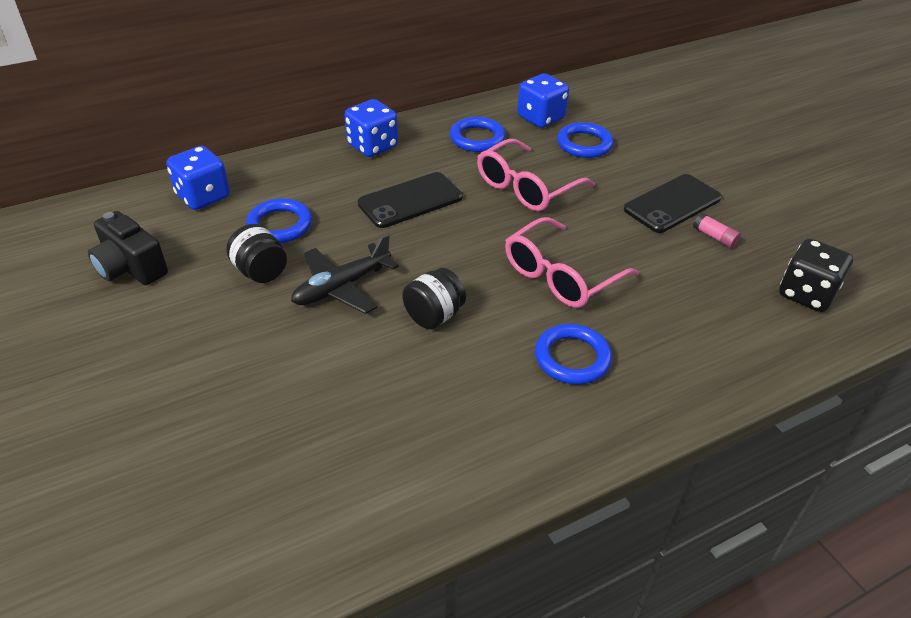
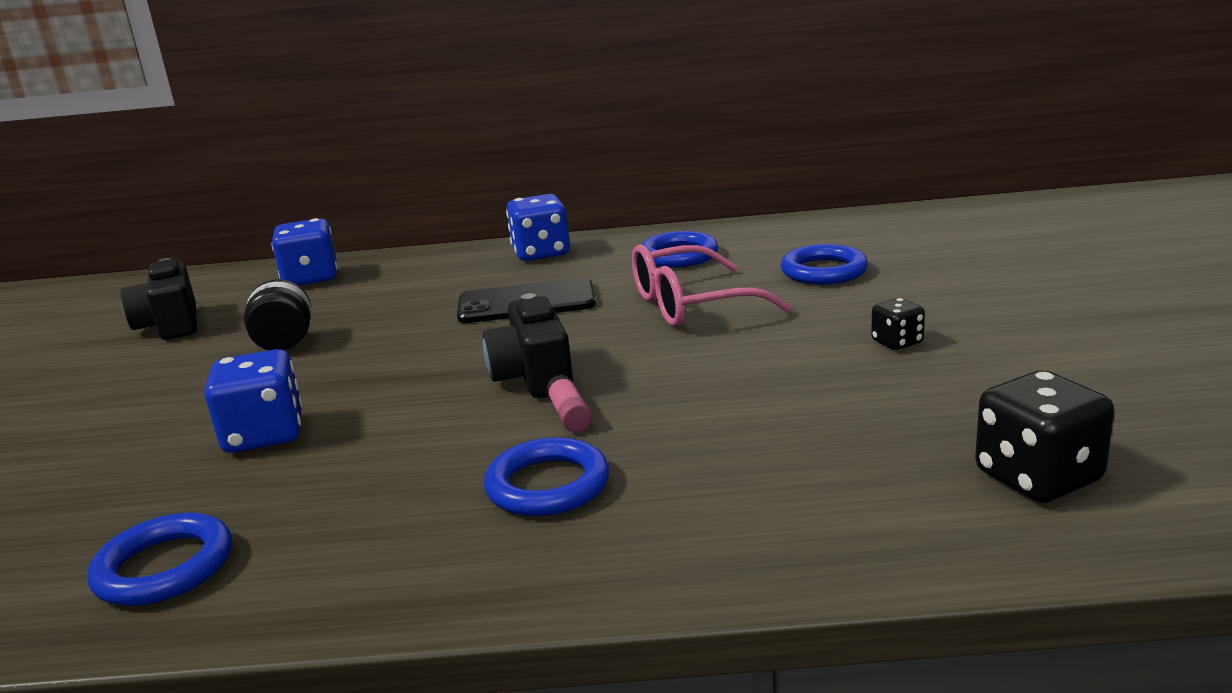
camera: 30 degrees right, 20 degrees down
blue ring [246,198,312,243] -> blue ring moved to [87,513,232,606]
black plane [291,234,399,314] -> none
black jar [402,268,466,329] -> none
pink glasses [505,217,639,308] -> none
blue dice [517,73,569,128] -> blue dice moved to [204,349,303,453]
black phone [624,174,722,233] -> black dice [871,298,925,350]
pink glue stick [693,213,741,248] -> pink glue stick moved to [546,374,592,432]
none -> black camera [483,293,574,398]

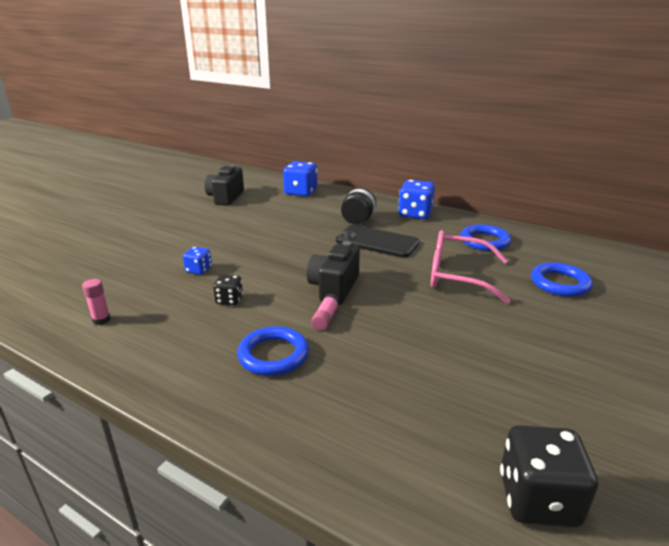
camera: 30 degrees right, 5 degrees up
blue ring [87,513,232,606] -> pink glue stick [82,279,111,325]
blue dice [204,349,303,453] -> blue dice [183,247,212,275], size x0.55
black jar [244,279,311,350] -> black jar moved to [341,188,376,224]
black dice [871,298,925,350] -> black dice moved to [213,275,243,305]

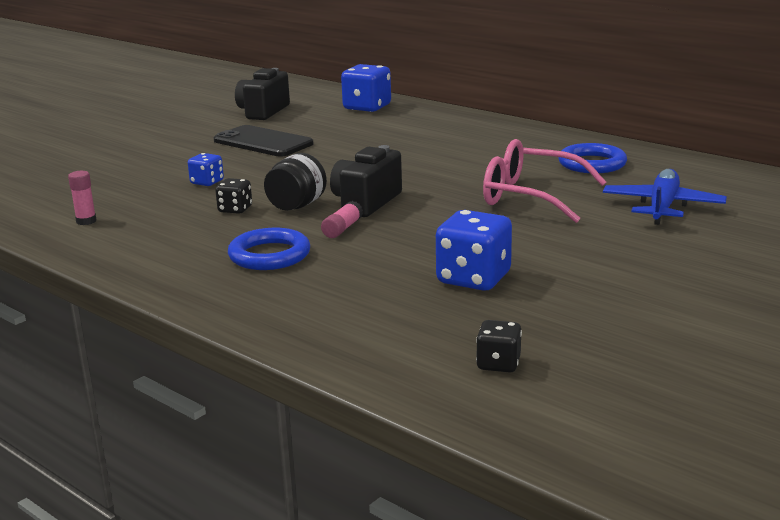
camera: 10 degrees right, 5 degrees down
black phone [336,225,419,258] -> black phone moved to [213,125,314,157]
black jar [341,188,376,224] -> black jar moved to [264,153,327,211]
blue dice [398,180,435,219] -> blue dice moved to [436,210,512,291]
black dice [500,425,598,528] -> black dice [476,320,522,373], size x0.55
blue ring [531,262,593,297] -> blue plane [603,169,727,225]

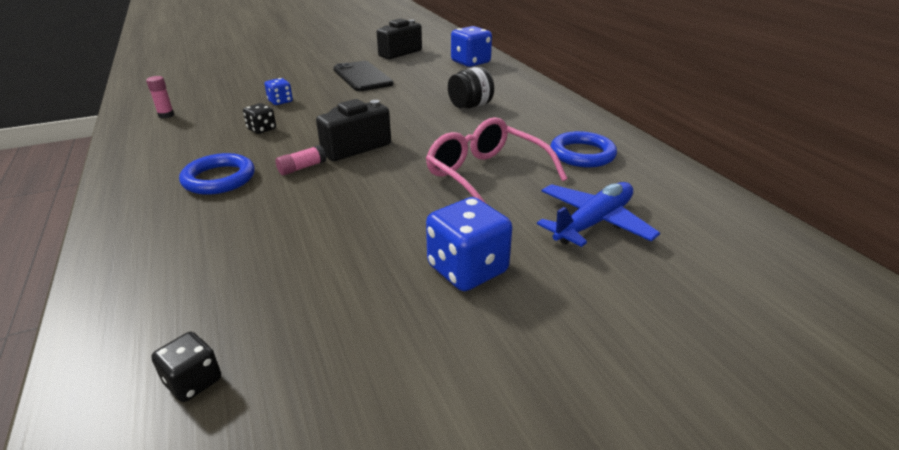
camera: 25 degrees right, 10 degrees up
black jar [264,153,327,211] -> black jar moved to [448,67,494,108]
blue dice [436,210,512,291] -> blue dice moved to [426,197,512,291]

